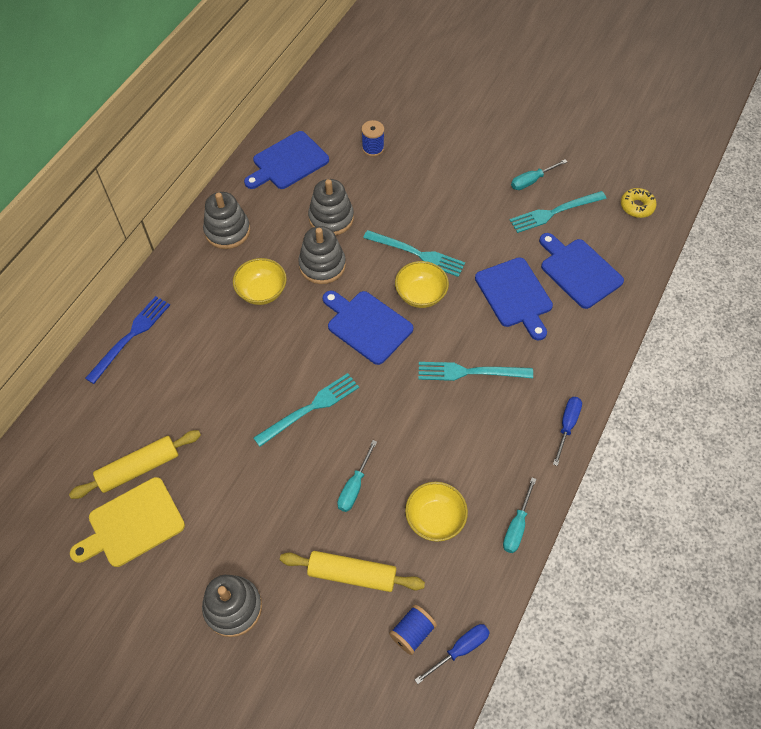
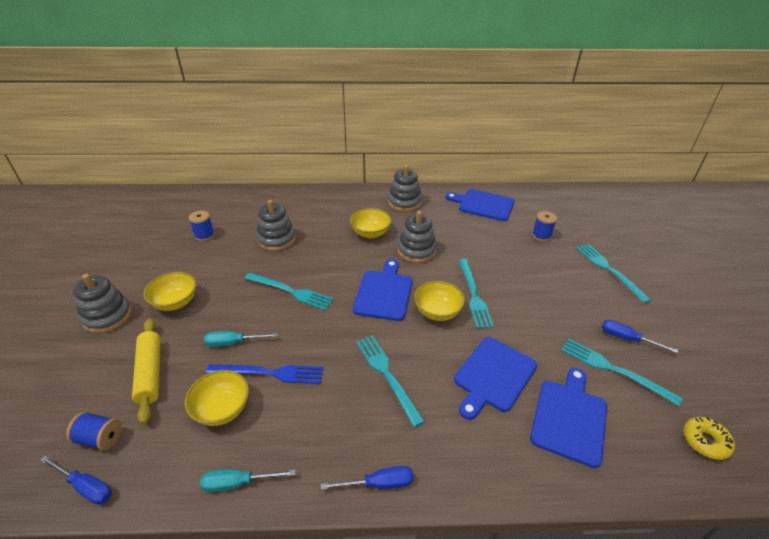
camera: 60 degrees right, 20 degrees down
yellow rolling pin [69,430,201,499] -> blue spool [189,210,215,241]
yellow cutting board [70,477,185,567] -> none
blue fork [85,296,170,384] -> blue fork moved to [206,364,324,384]
grey stacking toy [308,179,354,236] -> grey stacking toy moved to [256,200,296,251]
turquoise screwdriver [511,159,567,190] -> blue screwdriver [602,320,678,353]
none -> yellow bowl [143,272,196,311]
none -> turquoise fork [576,244,651,303]

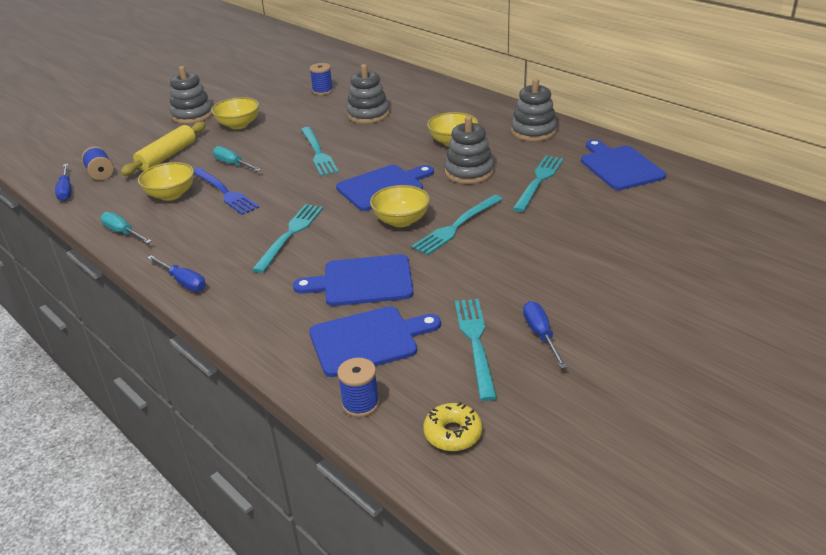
camera: 50 degrees right, 5 degrees down
blue spool [532,211,557,242] -> blue spool moved to [337,358,379,417]
turquoise fork [576,244,651,303] -> turquoise fork moved to [513,156,564,212]

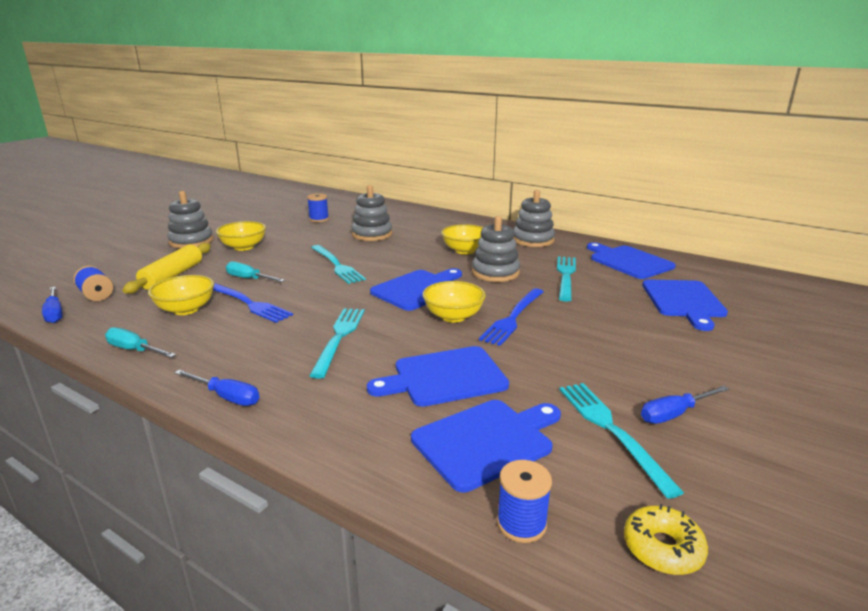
camera: 15 degrees left, 10 degrees down
turquoise fork [411,195,503,255] -> blue fork [479,288,544,346]
blue screwdriver [523,301,567,368] -> blue screwdriver turned 90 degrees counterclockwise [641,386,729,424]
none -> blue cutting board [642,279,728,331]

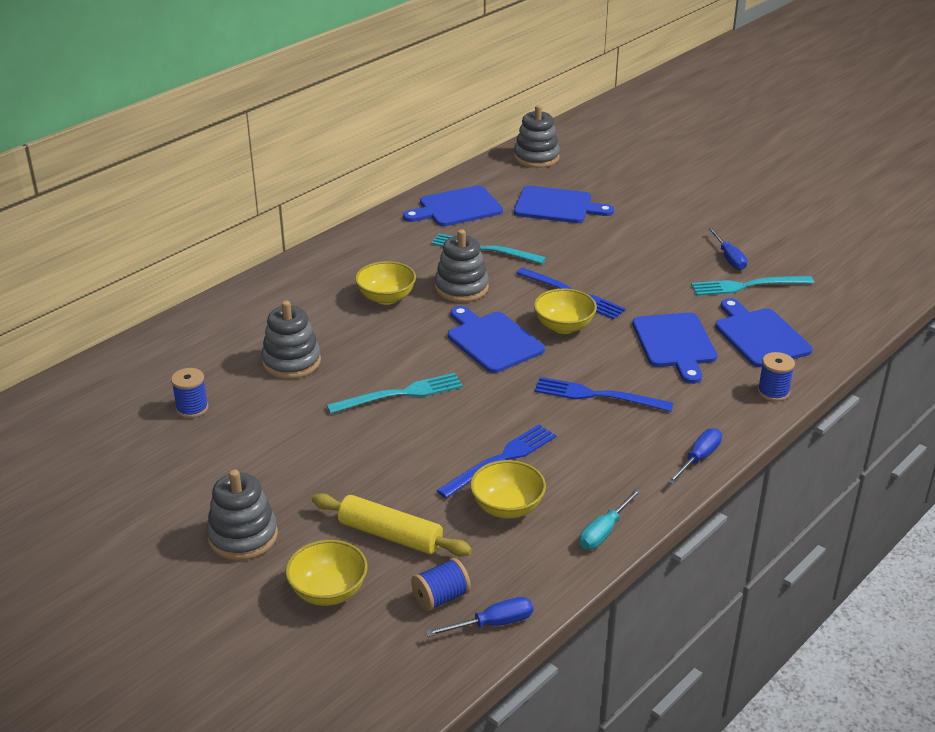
camera: 80 degrees left, 10 degrees up
yellow bowl [216,221,266,251] -> yellow bowl moved to [285,540,367,606]
turquoise screwdriver [226,261,285,282] -> none
turquoise fork [309,308,365,379] -> blue fork [534,377,673,412]
blue spool [497,460,552,543] -> blue spool moved to [757,352,795,402]
grey stacking toy [513,190,555,247] -> grey stacking toy moved to [514,105,560,168]
yellow donut [624,504,708,575] -> none

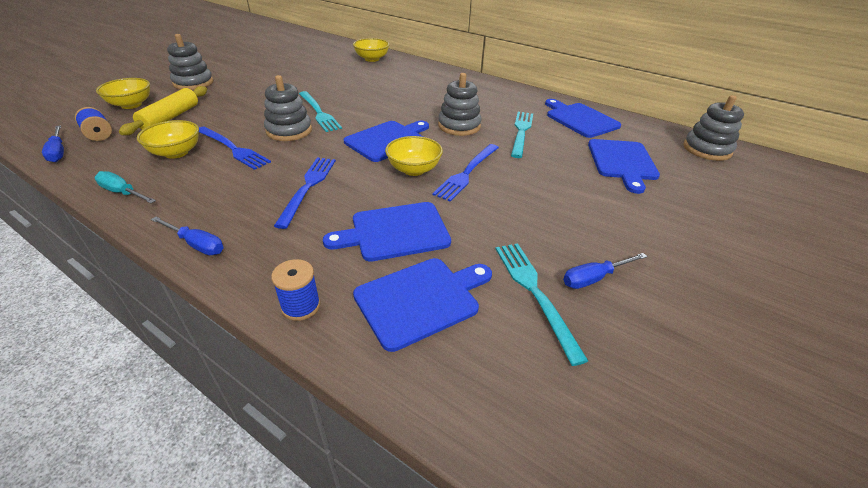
camera: 80 degrees right, 5 degrees up
blue spool [171,368,208,418] -> none
grey stacking toy [261,301,321,379] -> grey stacking toy moved to [264,75,312,141]
yellow bowl [355,261,416,305] -> yellow bowl moved to [353,38,390,62]

